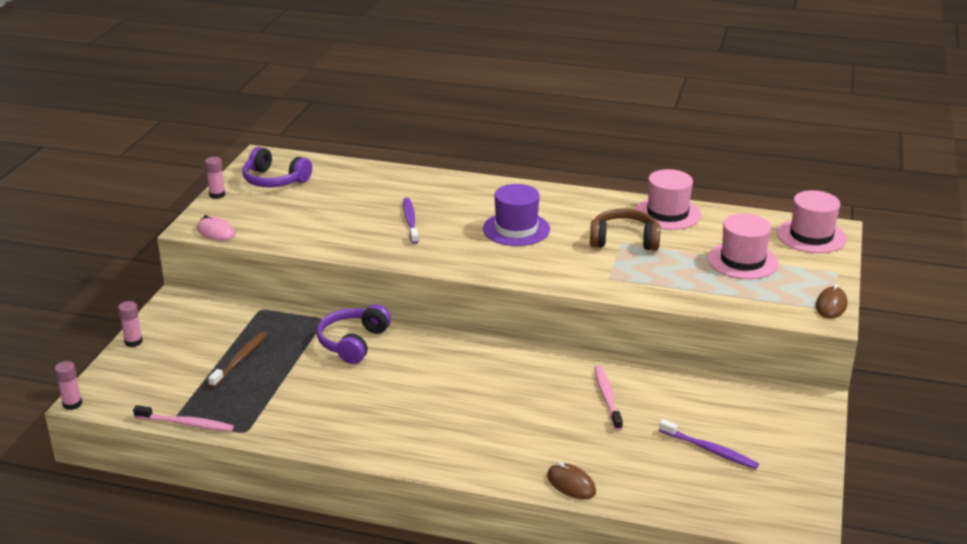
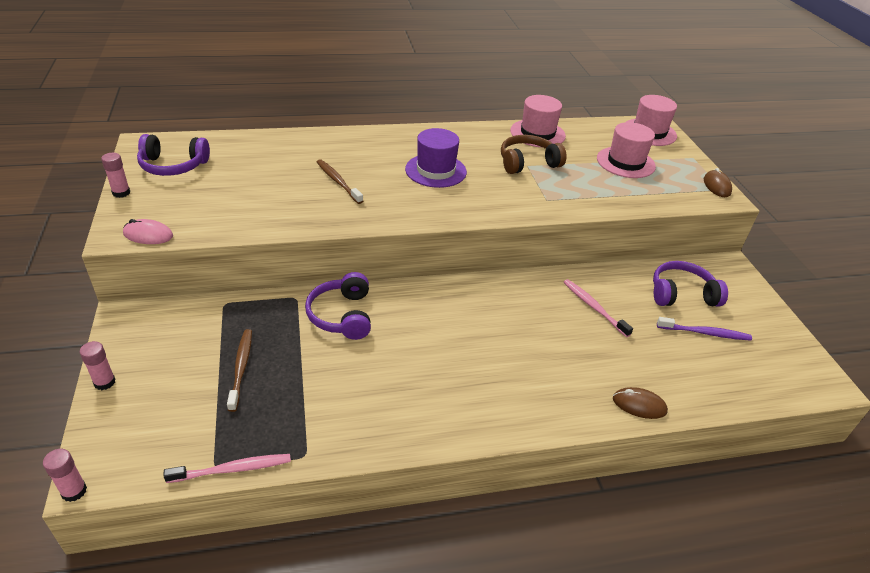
camera: 30 degrees left, 10 degrees up
purple toothbrush [403,198,418,244] -> brown toothbrush [317,159,363,204]
none -> purple headphones [653,261,728,307]

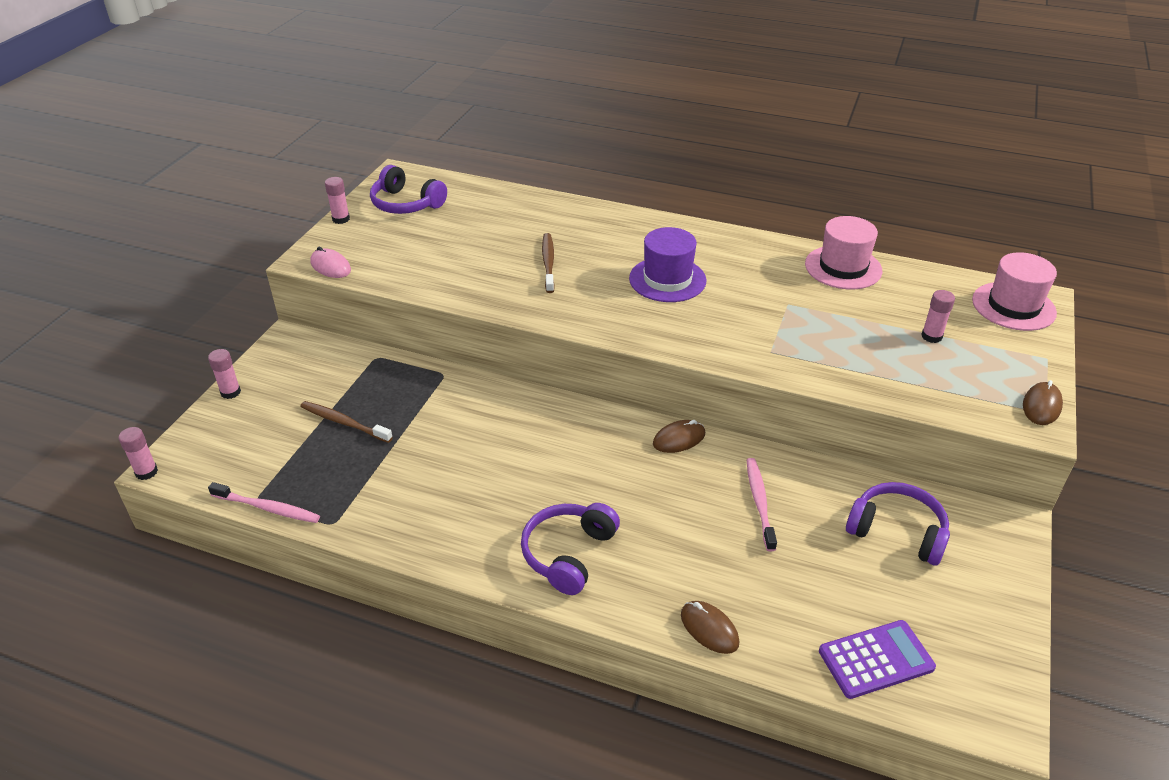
camera: 35 degrees right, 0 degrees up
brown toothbrush [227,329,252,412] -> brown toothbrush turned 90 degrees counterclockwise [300,401,393,443]
purple headphones [305,272,371,340] -> purple headphones moved to [521,503,620,595]
brown headphones [501,135,566,174] -> none
pink hat [597,122,656,178] -> pink glue stick [921,290,955,343]
purple toothbrush [657,317,752,341] -> none
none -> brown mouse [653,420,705,453]
none -> purple calculator [819,620,936,699]

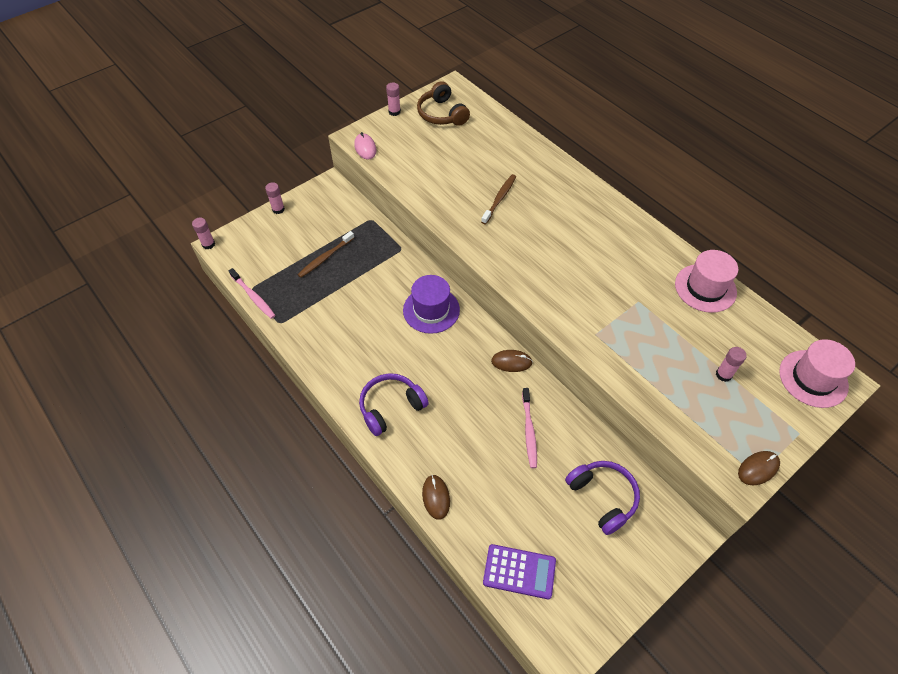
camera: 30 degrees right, 15 degrees up
brown toothbrush [300,401,393,443] -> brown toothbrush turned 105 degrees counterclockwise [297,231,354,278]
purple headphones [370,165,447,214] -> brown headphones [417,81,470,126]
purple hat [629,227,707,302] -> purple hat moved to [403,275,460,334]
pink toothbrush [747,458,777,552] -> pink toothbrush turned 150 degrees clockwise [522,388,537,468]

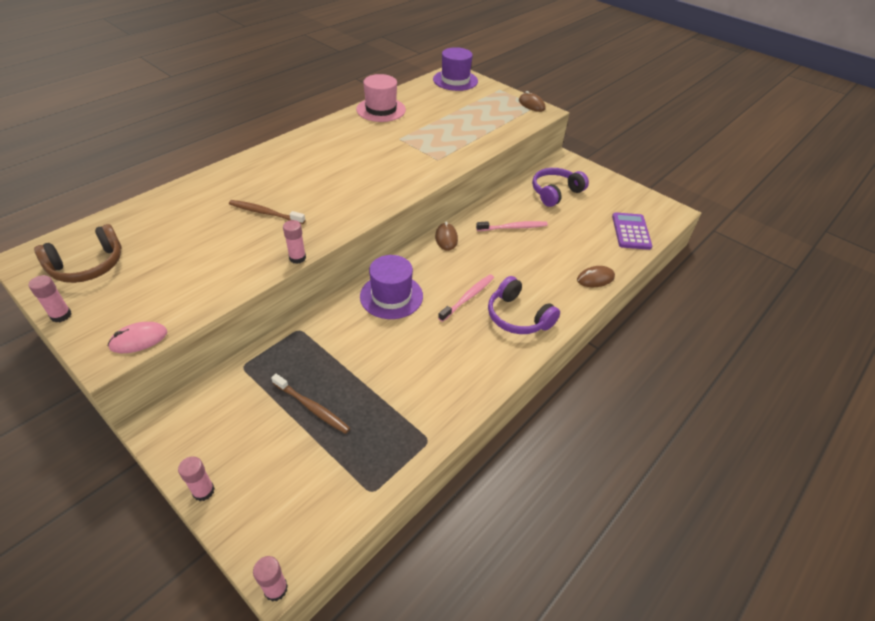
camera: 100 degrees left, 10 degrees down
pink toothbrush [229,268,276,319] -> pink toothbrush moved to [438,274,494,322]
pink glue stick [716,347,747,382] -> pink glue stick moved to [283,220,306,264]
pink hat [779,339,855,408] -> purple hat [433,47,478,91]

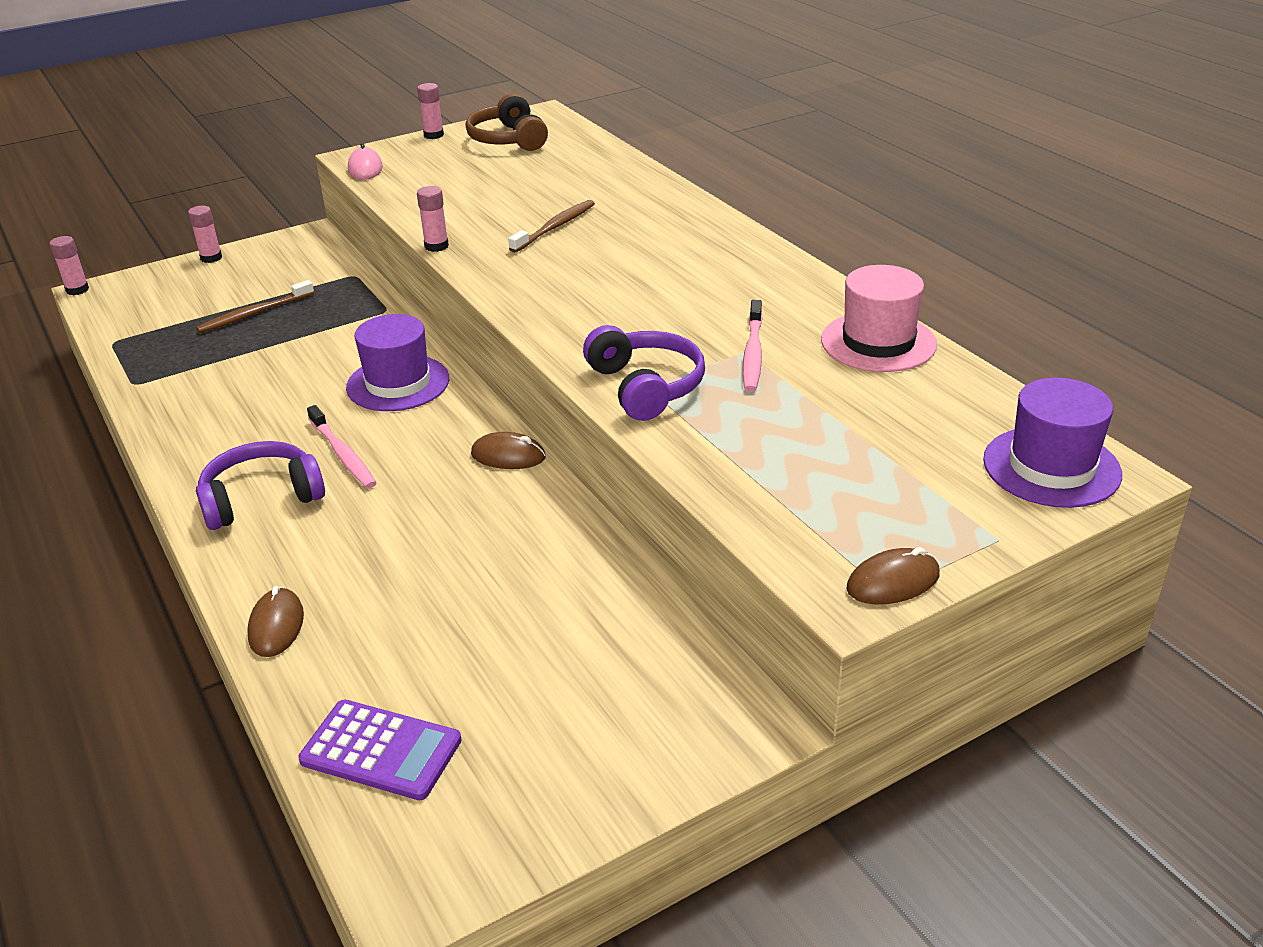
camera: 110 degrees right, 10 degrees down
pink toothbrush [476,221,548,231] -> pink toothbrush moved to [743,300,763,392]
purple headphones [532,168,589,207] -> purple headphones moved to [583,325,705,421]

